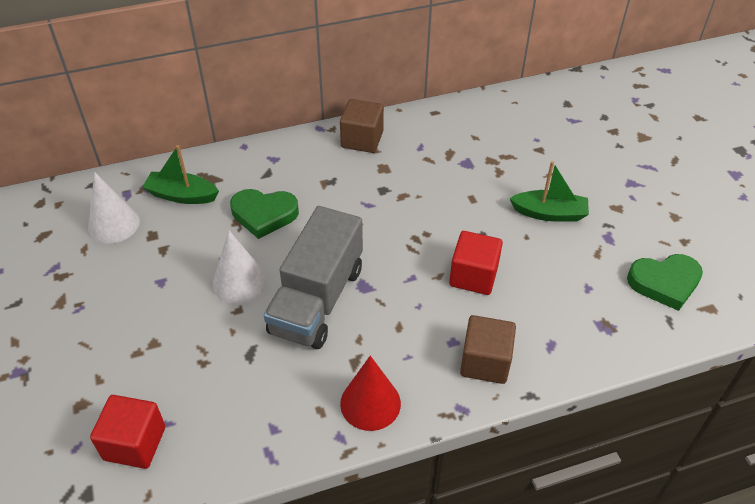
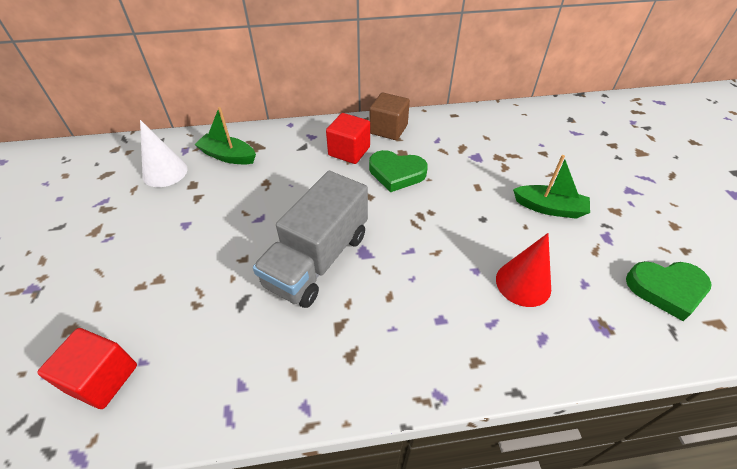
camera: 10 degrees right, 0 degrees up
white cone [212,230,266,303] -> none
green heart [230,189,299,239] -> green heart moved to [369,150,428,192]
red cone [340,356,401,431] -> red cone moved to [496,233,551,307]
red cube [449,231,503,295] -> red cube moved to [326,113,370,164]
brown cube [460,315,516,384] -> none

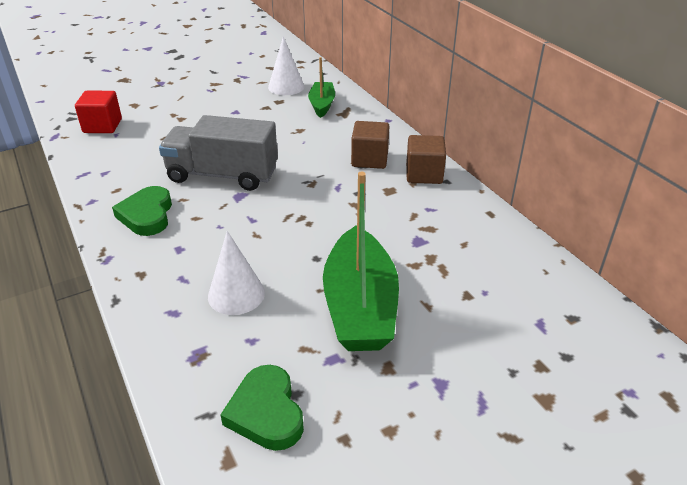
camera: 70 degrees right, 10 degrees down
red cube [326,113,370,164] -> brown cube [351,121,389,169]
green heart [369,150,428,192] -> green heart moved to [112,186,172,236]
red cone [496,233,551,307] -> white cone [208,231,265,315]
green boat [513,155,590,219] -> green boat [323,172,399,351], size x1.82

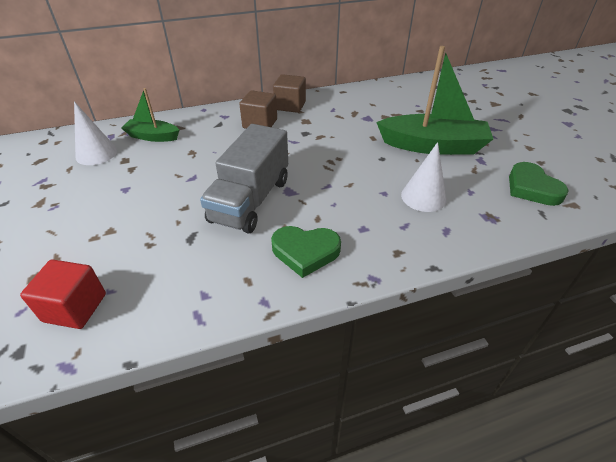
camera: 80 degrees left, 5 degrees up
green heart [221,365,304,451] -> green heart turned 75 degrees clockwise [509,162,569,206]

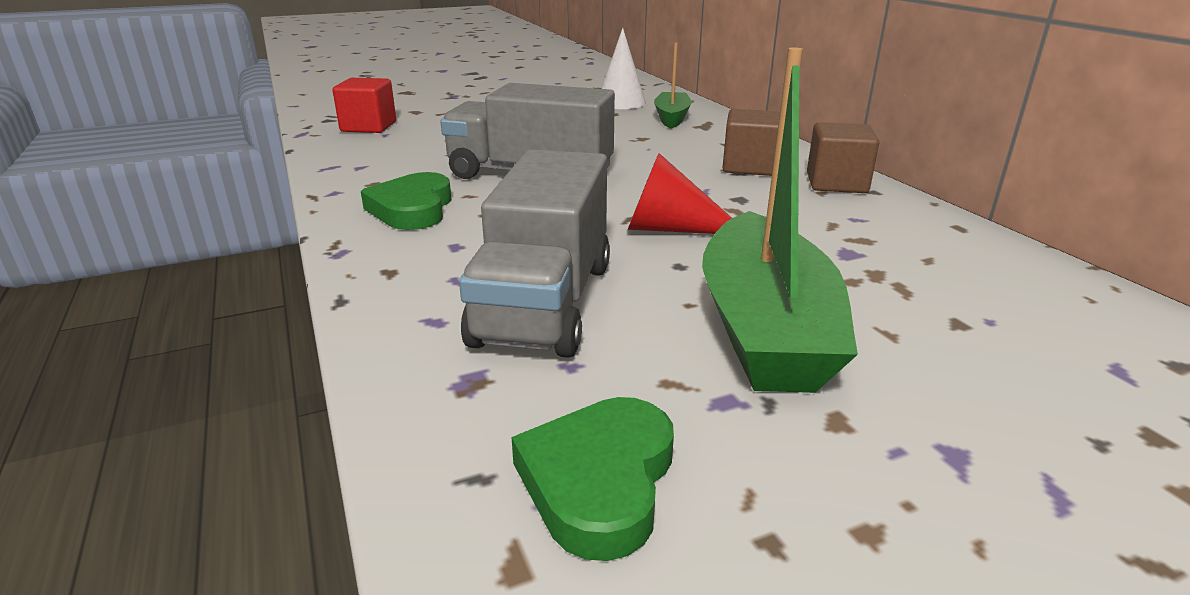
camera: 85 degrees right, 15 degrees down
white cone [401,142,446,212] -> grey truck [459,150,610,358]
green heart [509,162,569,206] -> green heart turned 45 degrees counterclockwise [512,397,674,561]
none -> red cone [628,153,732,234]

